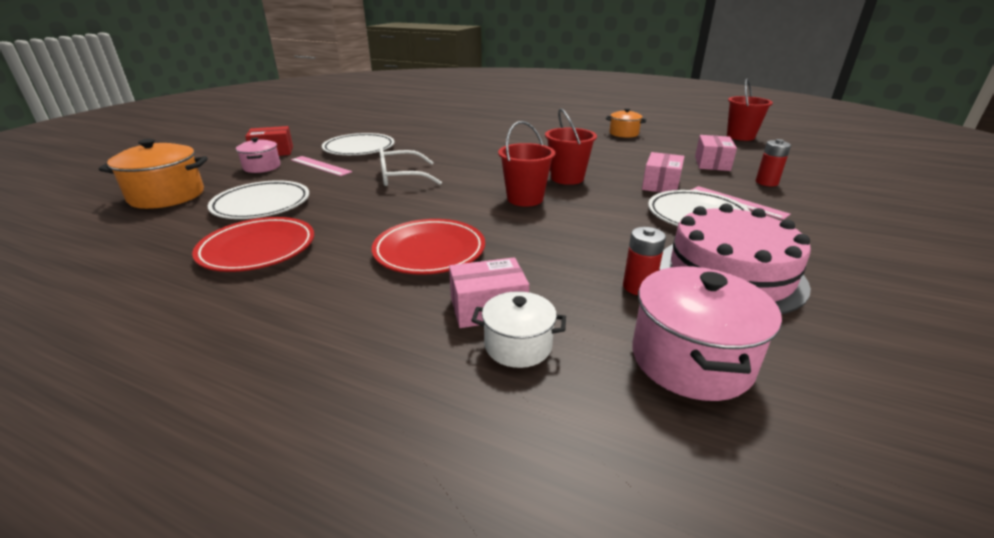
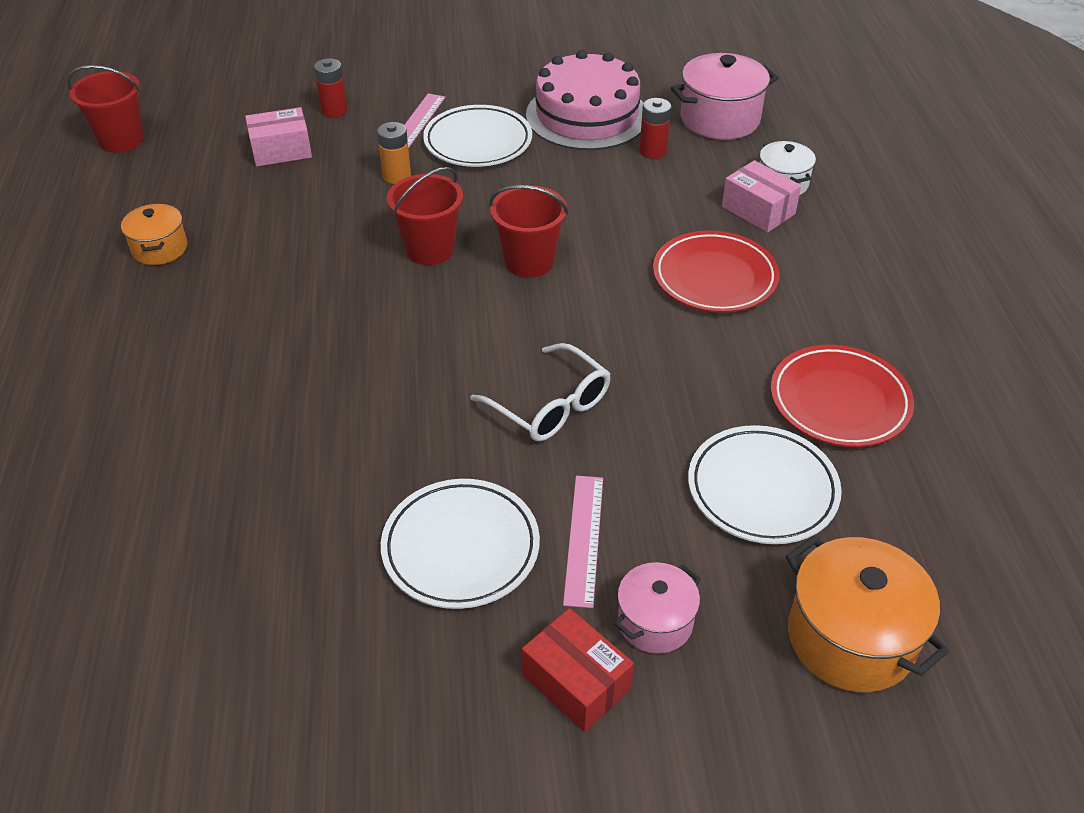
camera: 120 degrees left, 15 degrees up
pink box [642,152,684,193] -> orange battery [377,122,411,184]

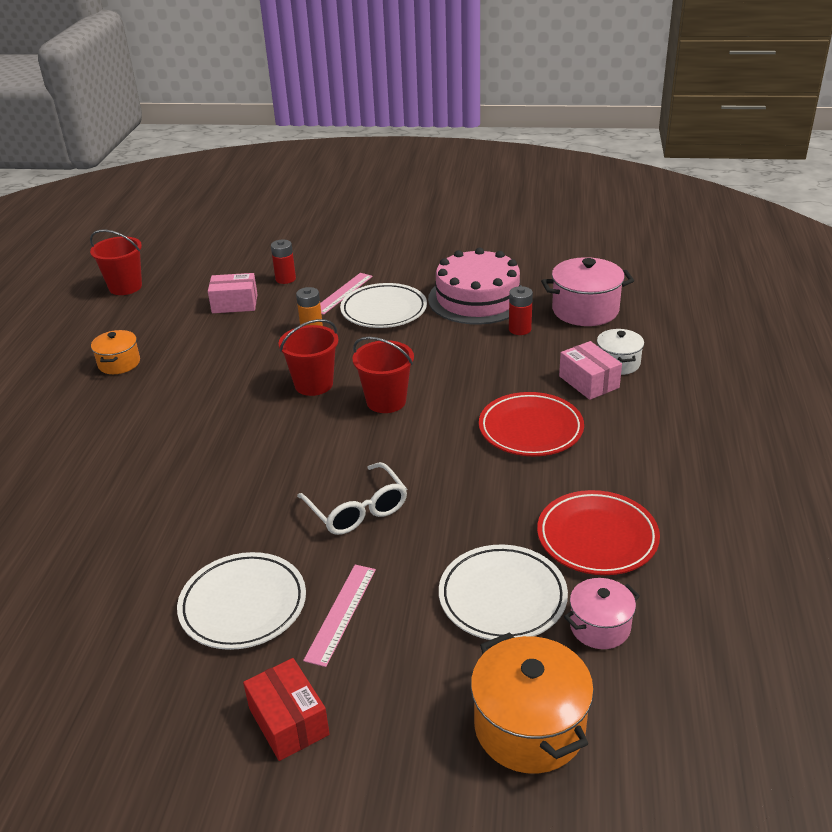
camera: 15 degrees right, 10 degrees down
pink pot [614,562,701,654] -> pink pot moved to [564,578,640,649]

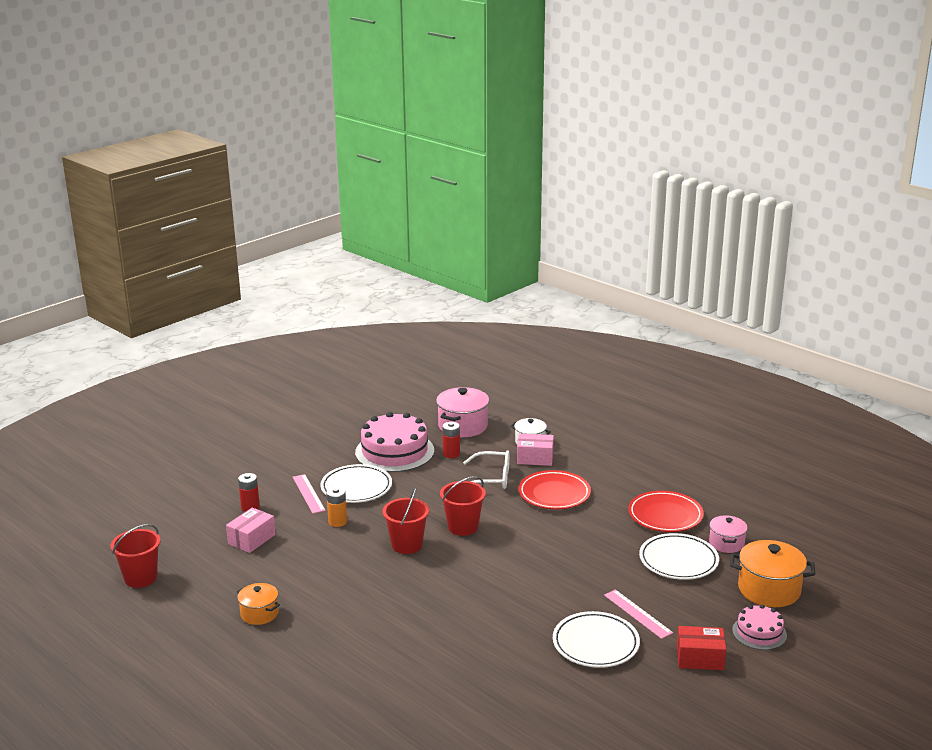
camera: 55 degrees left, 10 degrees down
white glasses [297,462,407,535] -> white glasses moved to [463,450,510,489]
none -> pink cake [732,604,787,650]

